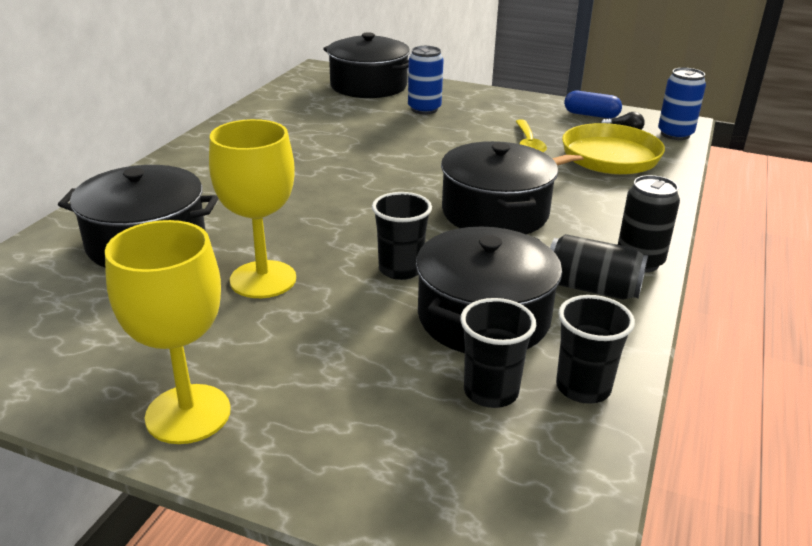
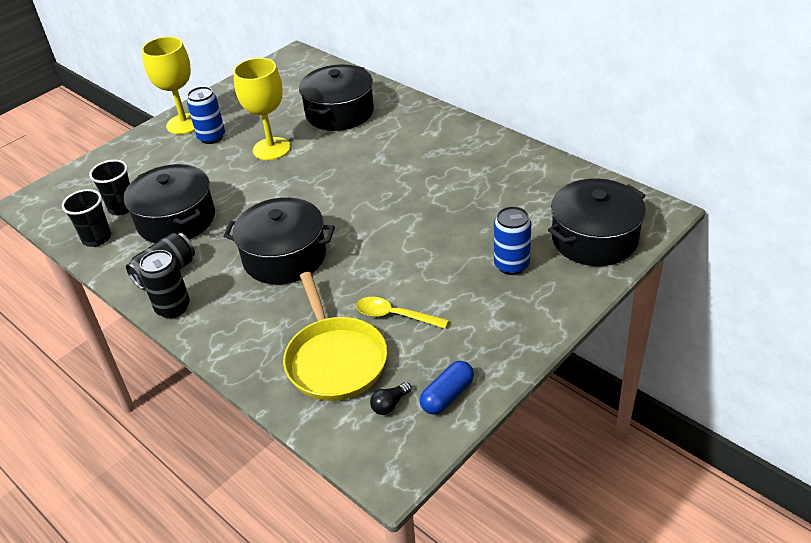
camera: 115 degrees right, 10 degrees up
black cup [372,192,432,280] -> none
blue can [658,68,706,140] -> blue can moved to [187,86,225,144]

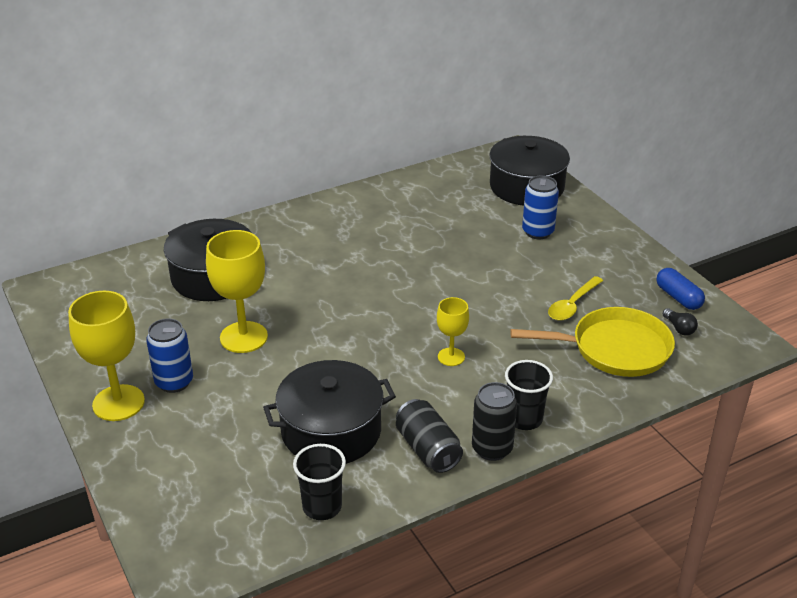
camera: 75 degrees left, 5 degrees down
black cup [89,160,130,215] -> black cup moved to [505,360,553,430]
black pot [224,197,335,284] -> yellow goblet [437,297,469,366]

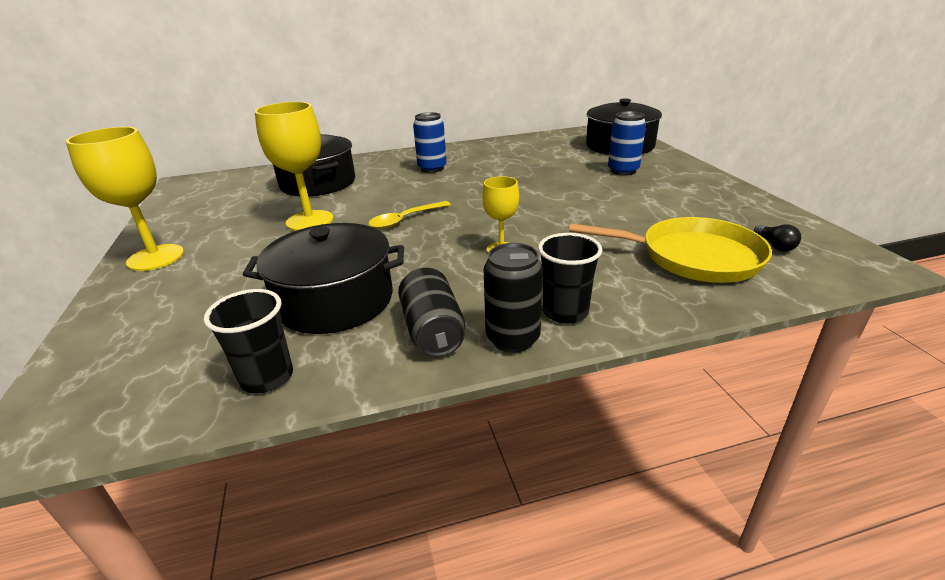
camera: 15 degrees right, 5 degrees down
blue can [146,319,193,393] -> blue can moved to [413,112,447,173]
yellow spoon [548,276,603,321] -> yellow spoon moved to [368,201,451,229]
blue capsule [657,268,705,310] -> none

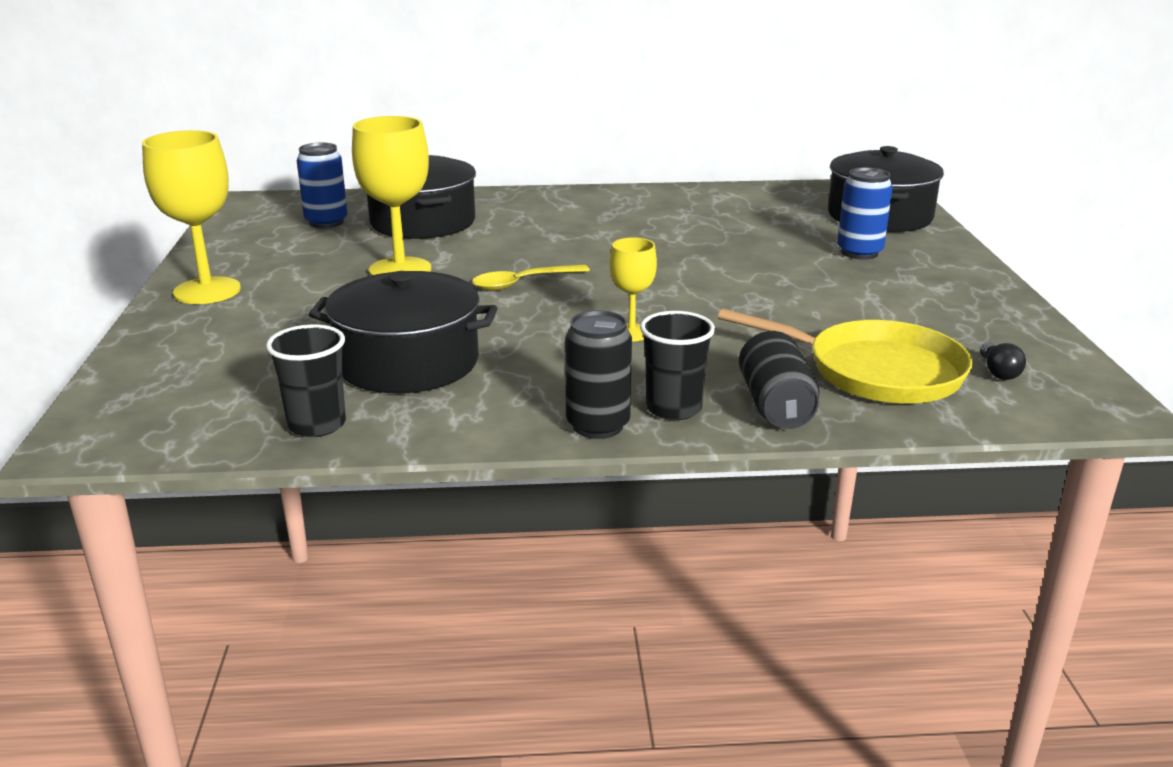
camera: 10 degrees right, 5 degrees down
black can [398,268,465,357] -> black can moved to [739,331,820,429]
blue can [413,112,447,173] -> blue can moved to [297,143,348,228]

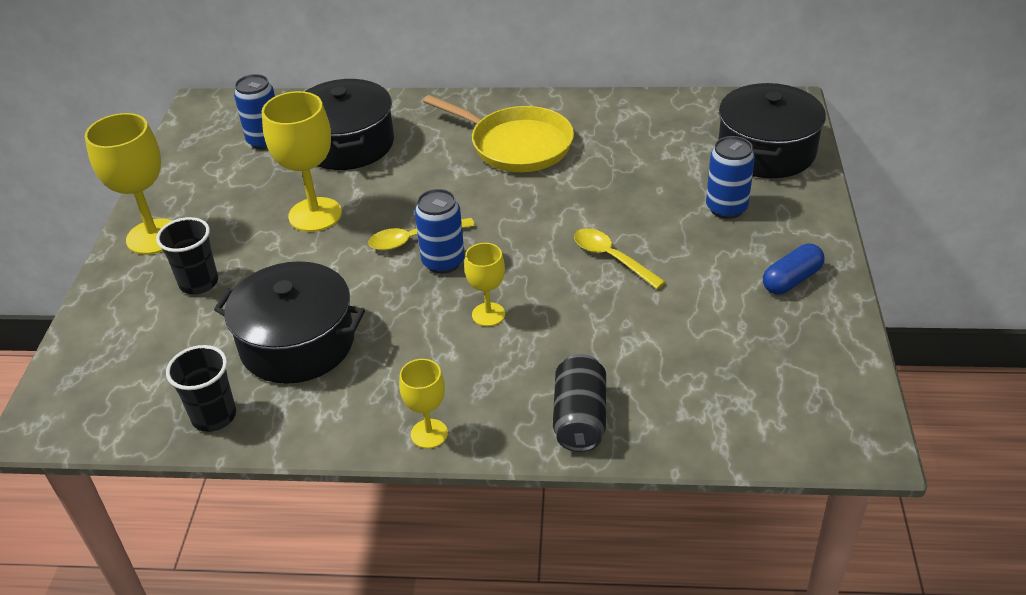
camera: 10 degrees right, 15 degrees up
black can [565,310,632,439] -> yellow goblet [399,359,448,449]
black cup [640,311,715,420] -> black cup moved to [156,217,218,294]
yellow pan [718,308,973,404] -> yellow pan moved to [423,95,574,172]
black light bulb [980,343,1026,380] -> none
none -> blue can [415,189,465,274]
none -> yellow spoon [574,228,666,289]
none -> blue capsule [763,244,825,294]

